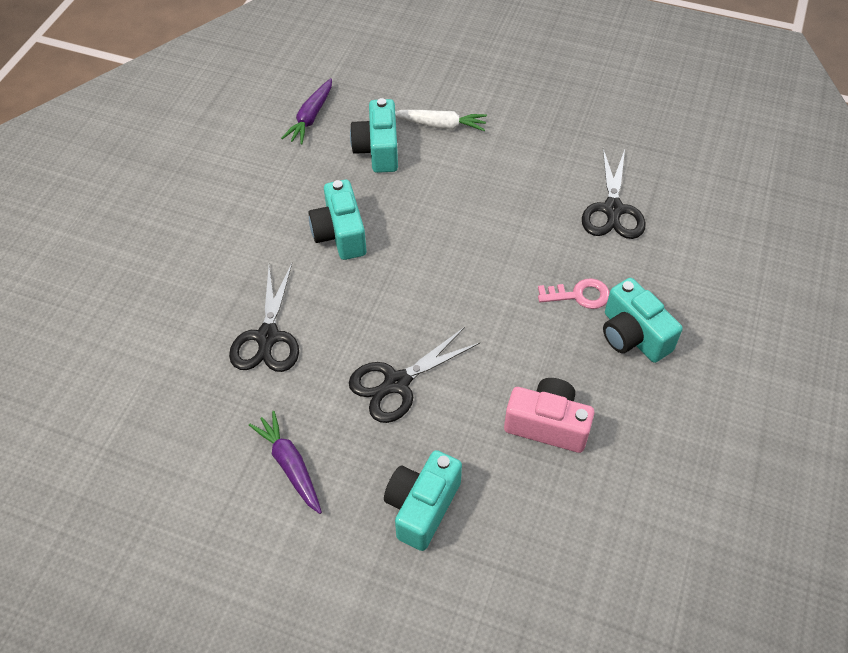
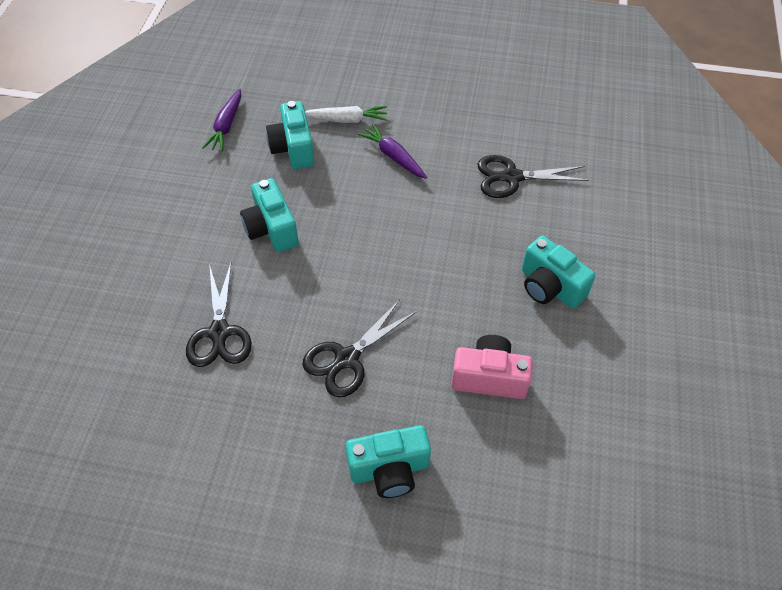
camera: 10 degrees left, 0 degrees up
purple carrot [249,411,322,514] -> purple carrot moved to [358,124,427,179]
turquoise camera [384,450,462,551] -> turquoise camera turned 120 degrees counterclockwise [346,425,431,498]
pink key [538,278,610,309] -> none
black scissors [582,149,646,239] -> black scissors turned 90 degrees clockwise [477,155,589,198]

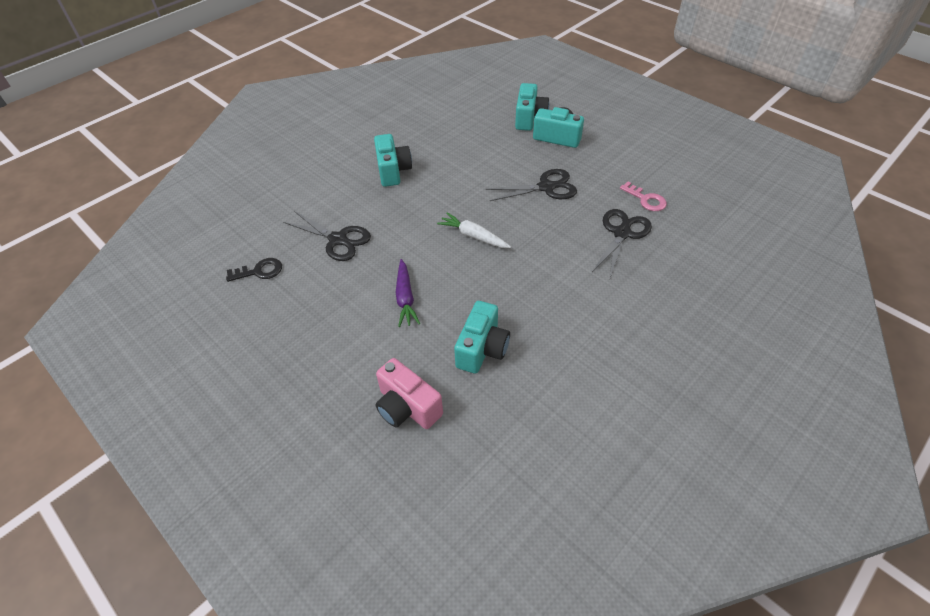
camera: 145 degrees left, 5 degrees down
purple carrot [202,88,241,151] -> none
turquoise camera [240,178,299,252] -> turquoise camera moved to [515,83,549,131]
white carrot [305,106,387,123] -> white carrot moved to [437,213,511,248]
pink camera [451,335,533,399] -> pink camera moved to [375,358,443,429]
none -> black key [226,258,282,282]
none -> pink key [620,182,667,211]

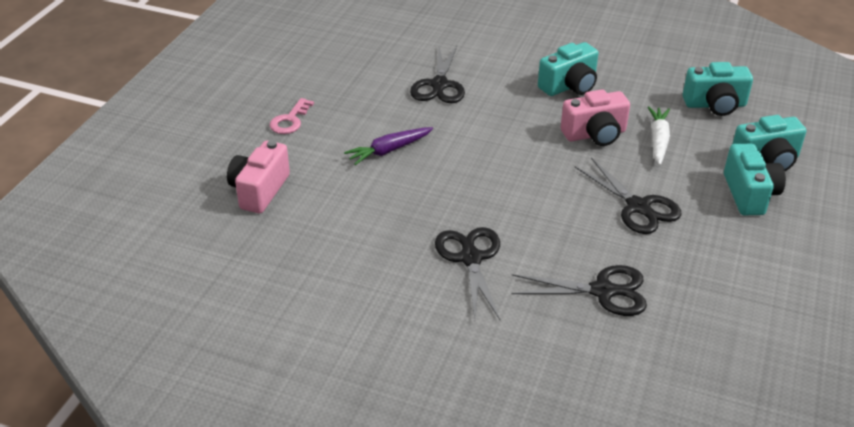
camera: 65 degrees right, 10 degrees down
black key [226,258,282,282] -> none
white carrot [437,213,511,248] -> white carrot moved to [648,106,670,165]
turquoise camera [454,301,510,374] -> turquoise camera moved to [683,62,753,116]
pink key [620,182,667,211] -> pink key moved to [269,98,314,134]
none -> black scissors [435,227,500,320]
none -> pink camera [561,90,630,146]

